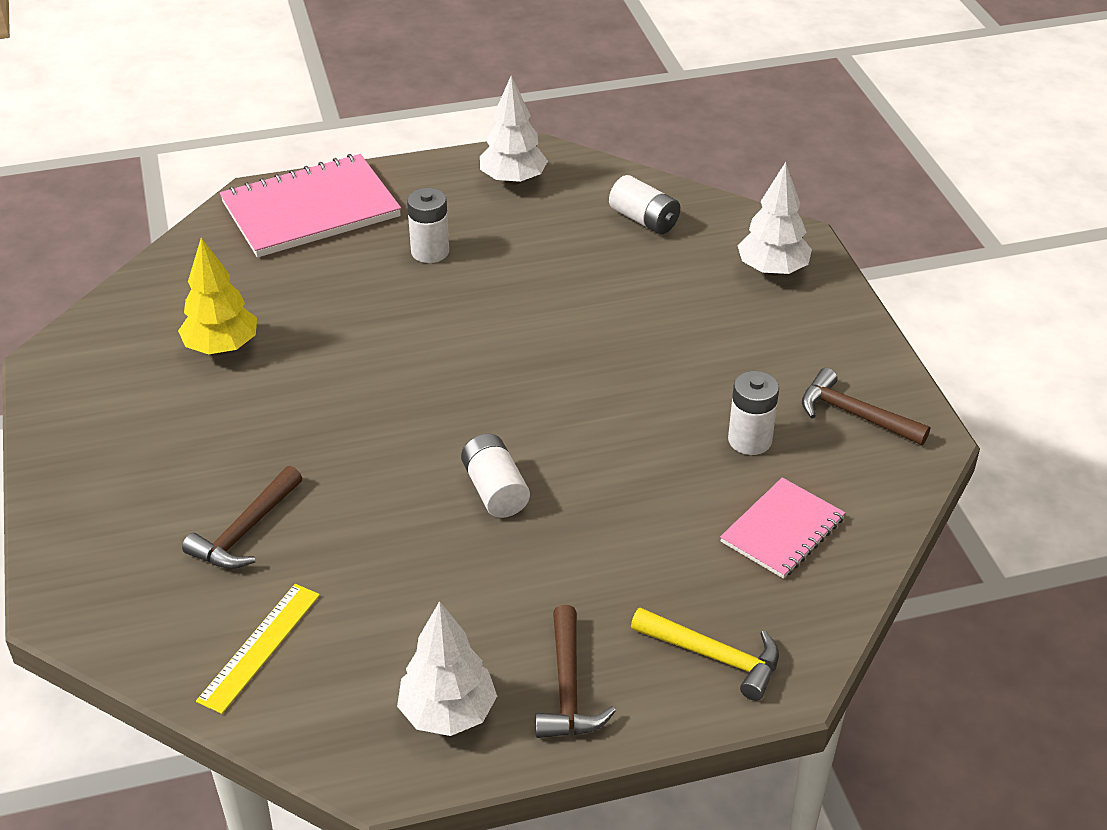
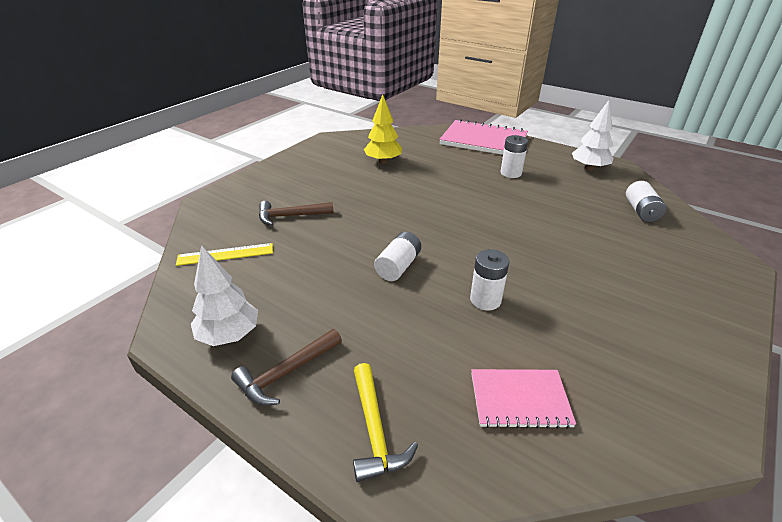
camera: 50 degrees right, 5 degrees down
white battery [728,371,779,455] -> white battery moved to [470,249,509,310]
white tree [738,162,812,276] -> none
brown hammer [802,368,930,445] -> none

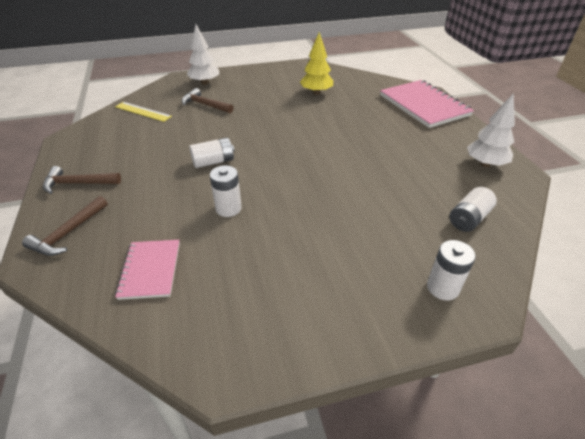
camera: 40 degrees right, 5 degrees up
white tree [191,245,258,346] -> white tree moved to [187,24,219,85]
yellow hammer [353,363,418,482] -> brown hammer [22,196,108,256]
pink notebook [471,369,576,429] -> pink notebook turned 45 degrees clockwise [115,240,180,300]
white battery [500,135,528,178] -> white battery moved to [427,240,476,301]

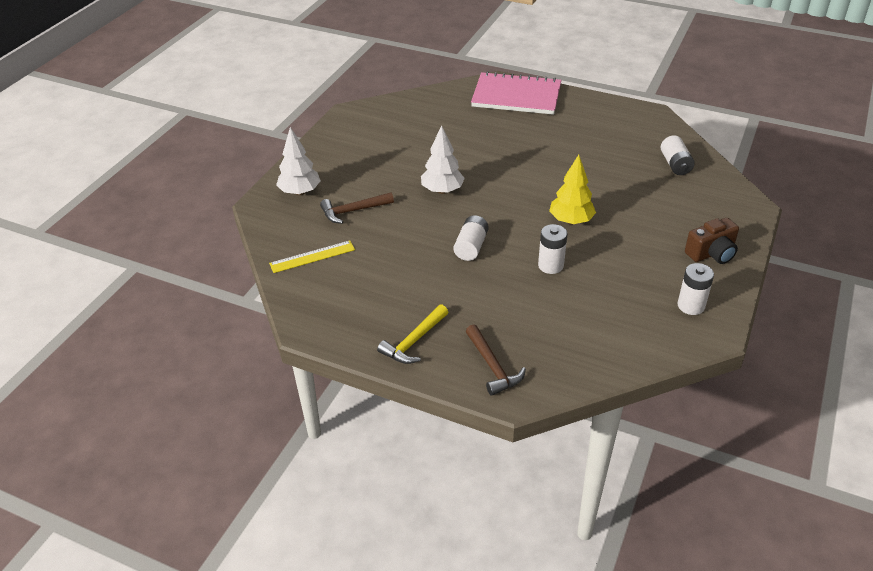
camera: 50 degrees left, 0 degrees up
brown hammer [43,166,121,194] -> yellow hammer [377,304,448,364]
pink notebook [115,240,180,300] -> none
yellow tree [300,32,333,95] -> yellow tree moved to [549,155,596,225]
white battery [427,240,476,301] -> white battery moved to [678,263,714,315]
white tree [467,93,515,167] -> white tree moved to [421,125,465,194]
none -> brown camera [685,218,739,264]

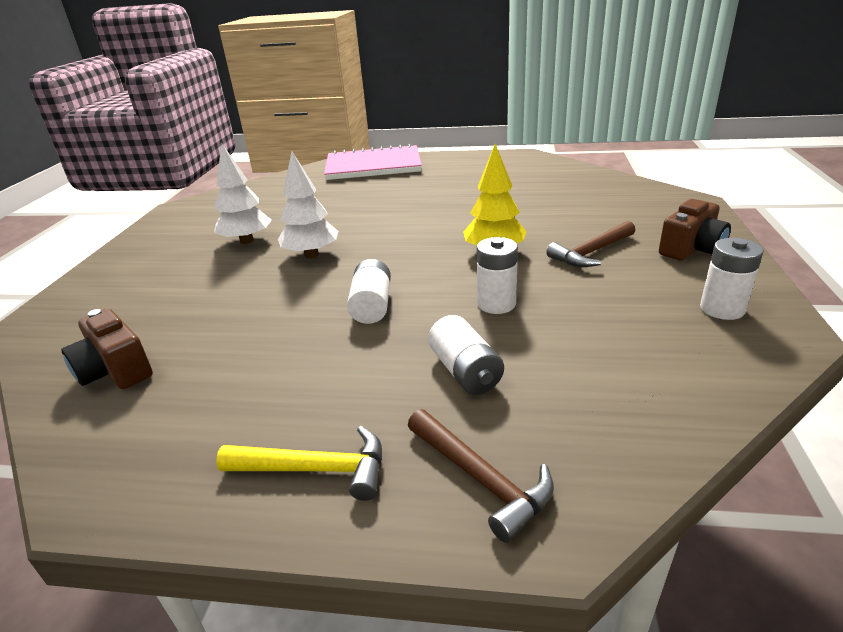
camera: 15 degrees left, 10 degrees down
yellow ruler [269,241,355,273] -> brown camera [61,309,153,389]
white tree [276,127,321,195] -> white tree moved to [214,143,272,244]
brown hammer [320,192,394,224] -> brown hammer moved to [546,221,635,267]
yellow hammer [377,304,448,364] -> yellow hammer turned 105 degrees counterclockwise [216,426,382,501]
white battery [661,135,695,175] -> white battery moved to [428,315,504,395]

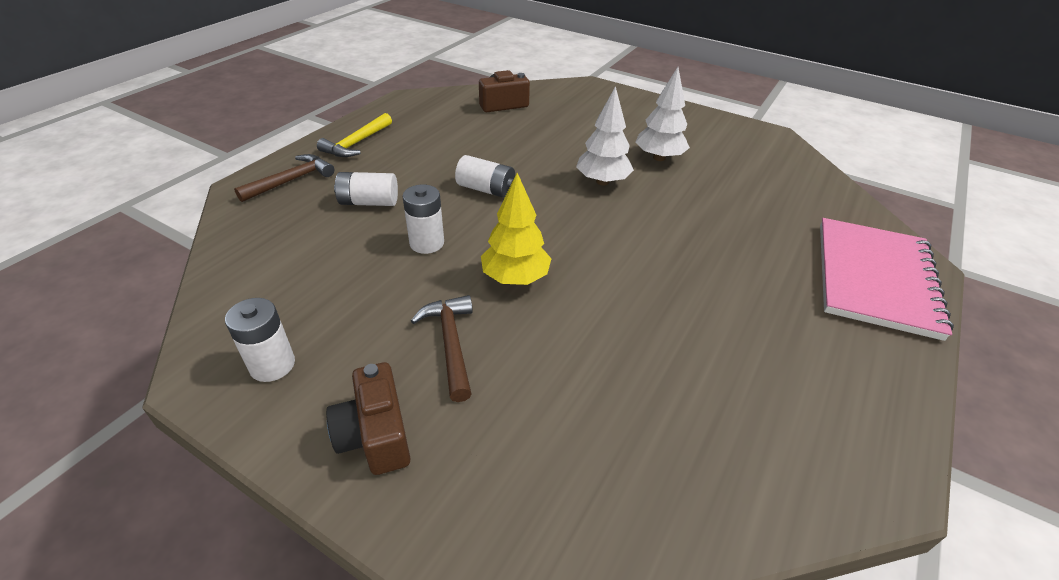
camera: 110 degrees right, 10 degrees up
brown hammer [408,409,554,543] -> brown hammer turned 150 degrees clockwise [234,154,334,202]

